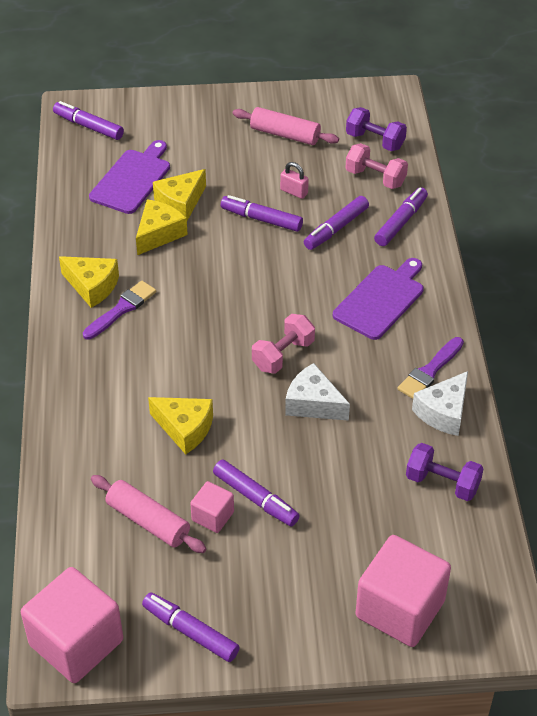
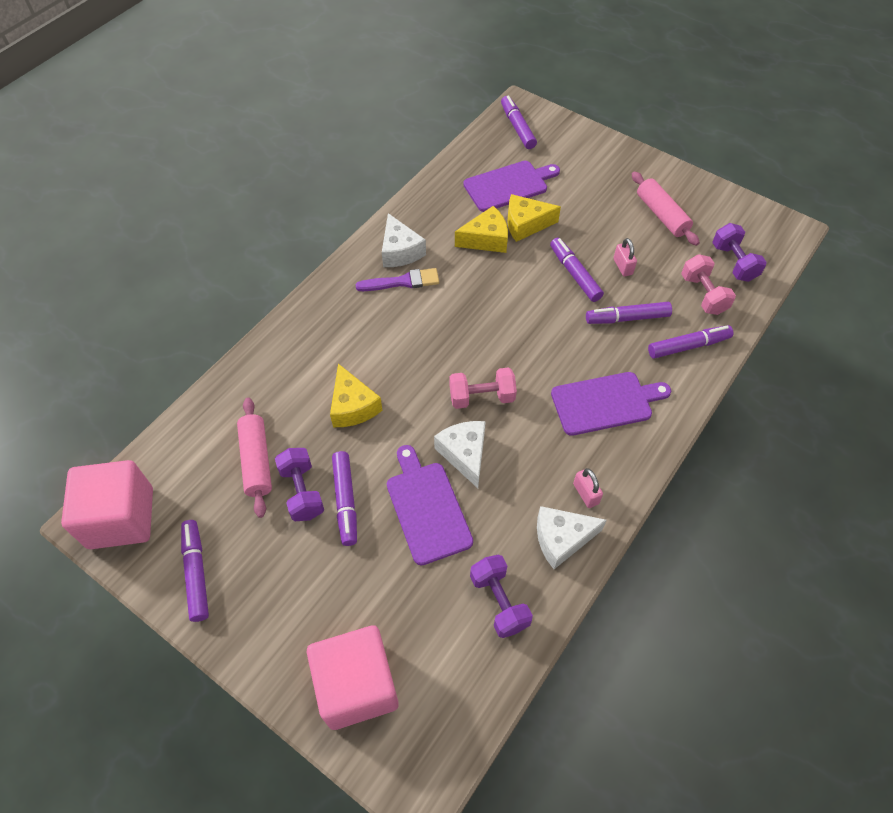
camera: 40 degrees right, 10 degrees up
yellow cheese [59,256,119,308] -> white cheese [382,213,426,267]
pink cube [190,481,234,533] -> purple dumbbell [275,448,324,521]
purple brush [397,337,464,399] -> pink padlock [573,468,603,508]
none -> purple cutting board [387,445,473,565]

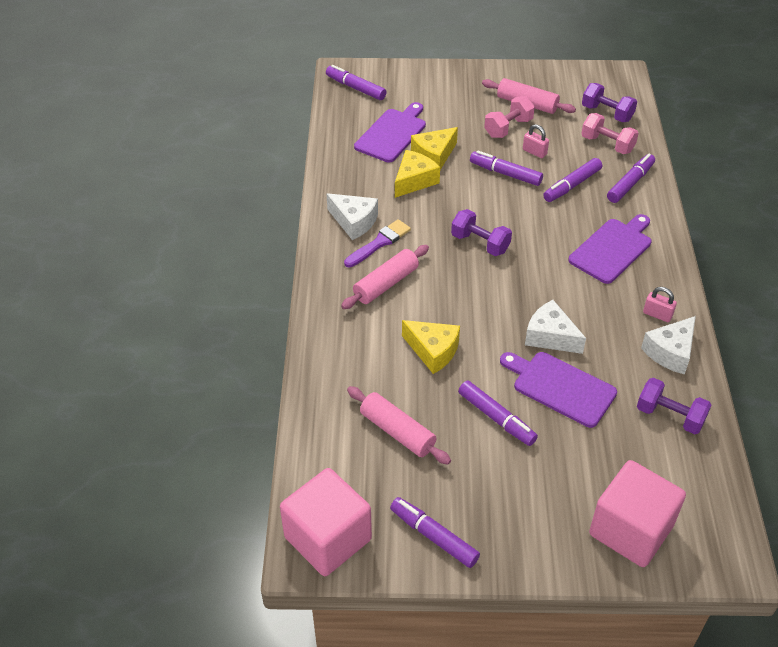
camera: 35 degrees left, 10 degrees down
purple dumbbell [275,448,324,521] -> purple dumbbell moved to [451,209,512,256]
pink dumbbell [449,367,517,409] -> pink dumbbell moved to [484,96,535,138]
none -> pink rolling pin [341,245,429,309]

